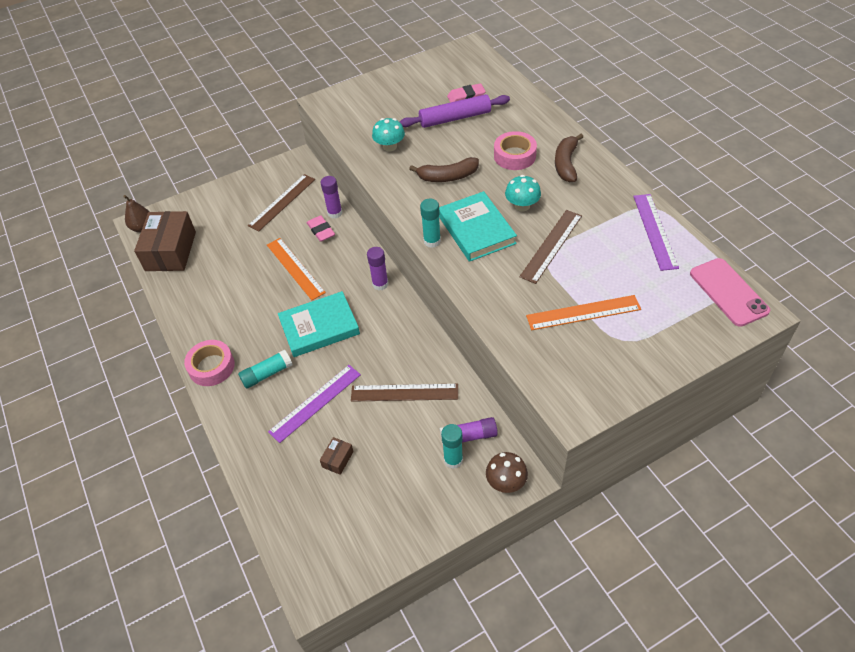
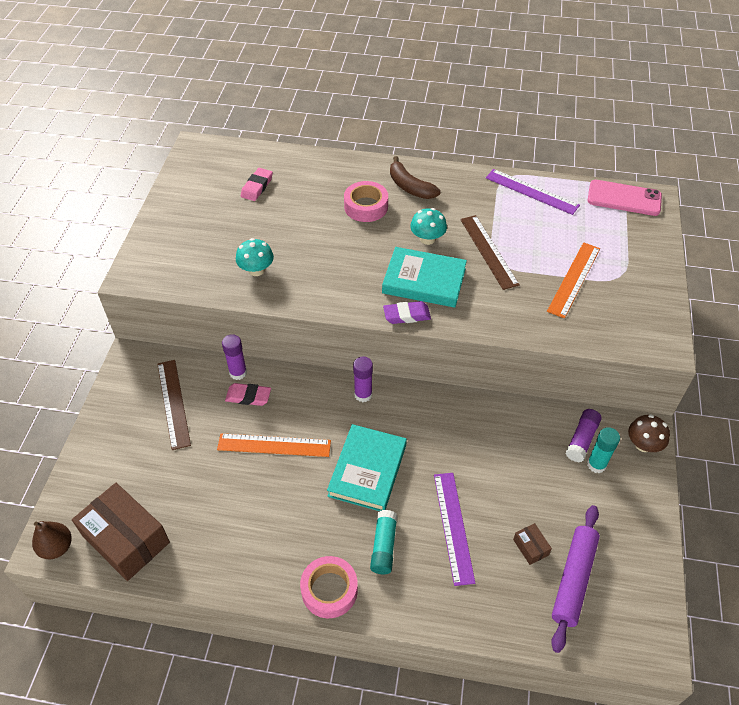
camera: 55 degrees left, 0 degrees up
brown ruler [351,384,458,402] -> none
purple rolling pin [400,94,510,128] -> purple rolling pin moved to [551,505,600,653]
brown banana [409,157,479,182] -> none
turquoise glue stick [420,199,441,248] -> purple eraser [383,301,431,324]

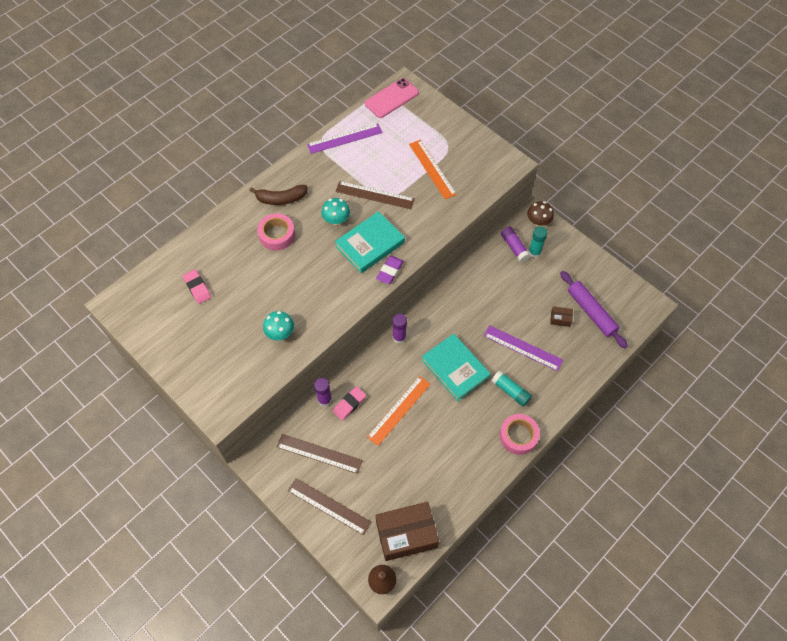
camera: 55 degrees left, 10 degrees up
none -> brown ruler [288,478,371,535]

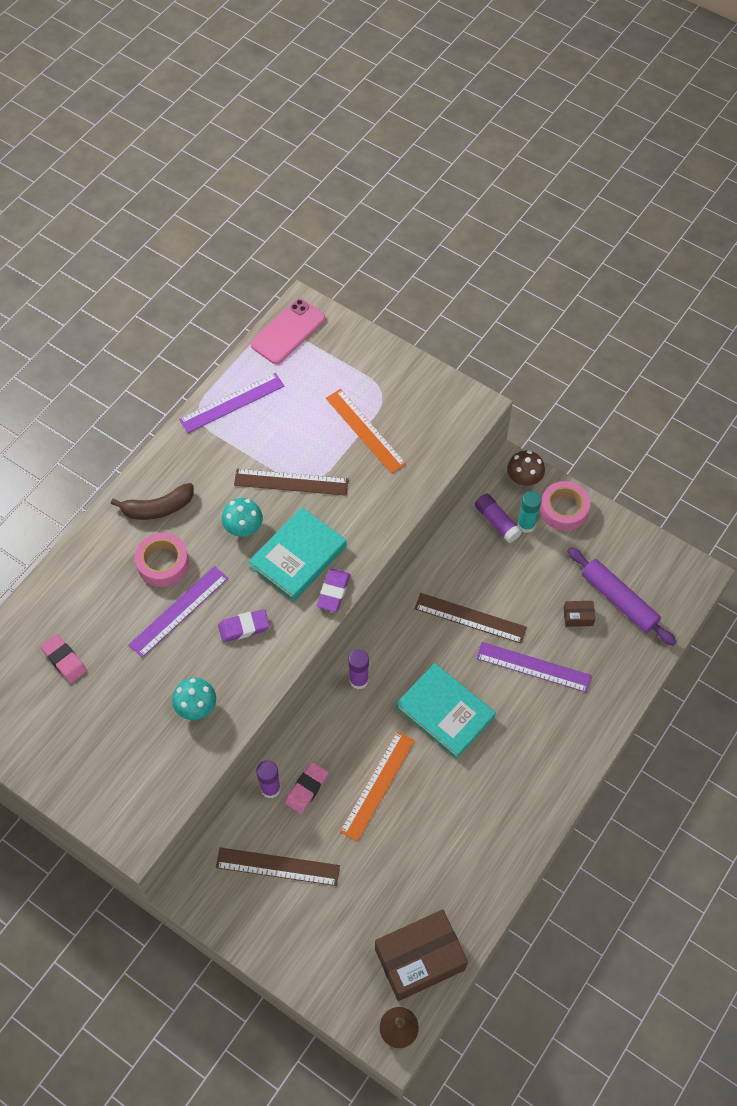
camera: 10 degrees left, 0 degrees up
brown ruler [288,478,371,535] -> brown ruler moved to [414,593,527,644]
turquoise glue stick [491,370,532,407] -> none
pink tape [499,414,540,455] -> pink tape moved to [540,481,590,531]
none -> purple ruler [128,566,228,658]
none -> purple eraser [218,609,270,642]

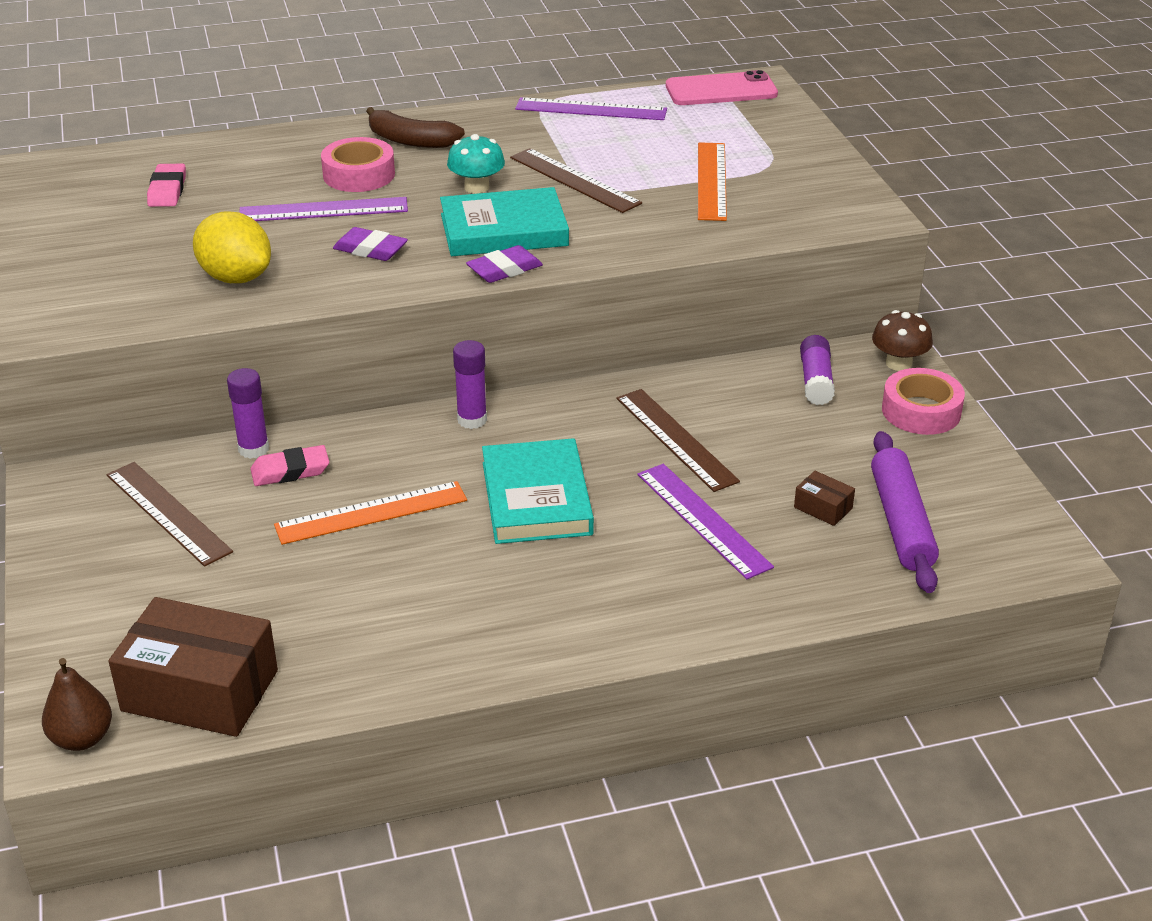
camera: 40 degrees right, 25 degrees down
turquoise mushroom [172,678,216,720] -> yellow lemon [193,212,271,283]
turquoise glue stick [517,491,542,533] -> none

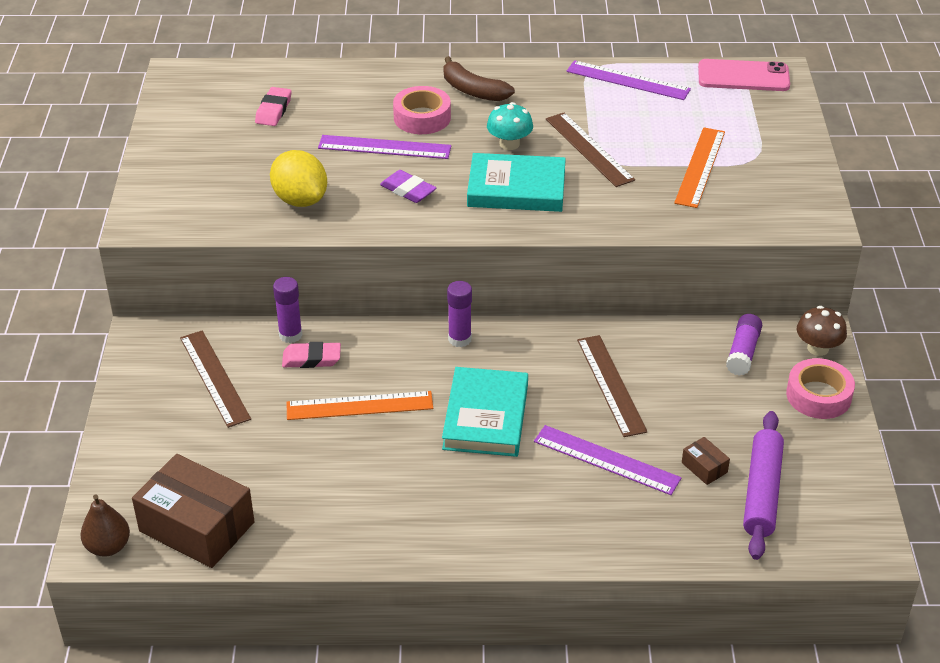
camera: 15 degrees right, 5 degrees up
purple eraser [466,245,543,283] -> none
purple ruler [637,464,774,579] -> purple ruler turned 45 degrees counterclockwise [534,425,682,495]

